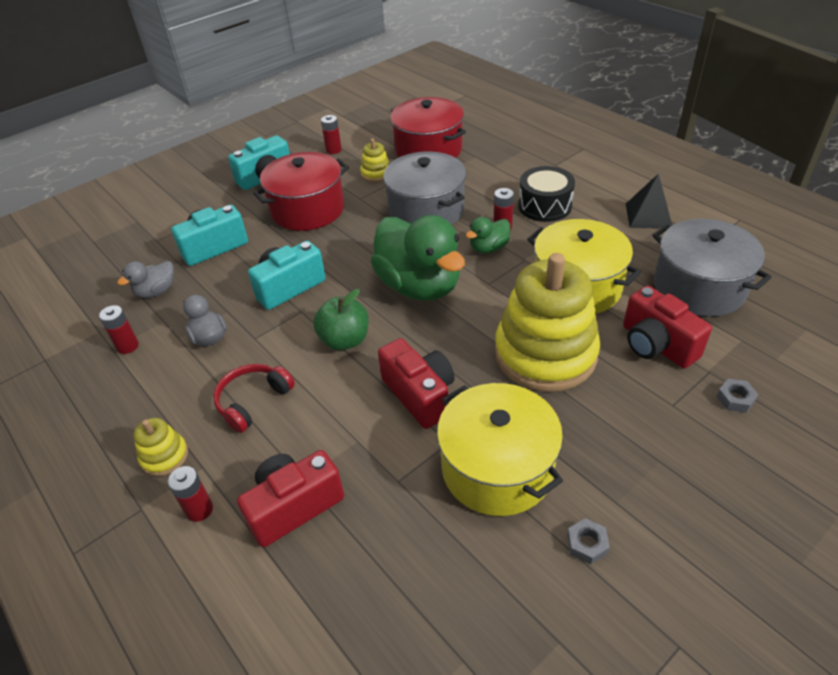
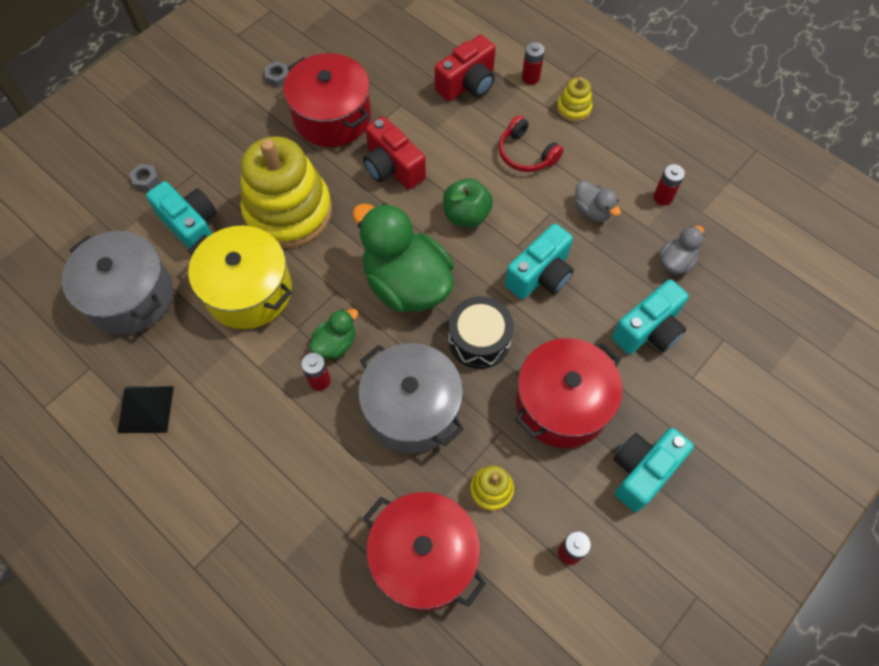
camera: 170 degrees right, 20 degrees up
red headphones [213,364,295,433] -> red headphones turned 105 degrees clockwise [499,115,563,172]
yellow pot [437,383,563,516] -> red pot [283,53,371,147]
black drum [518,166,575,222] -> black drum moved to [448,296,514,369]
red camera [623,285,712,368] -> turquoise camera [146,181,217,249]

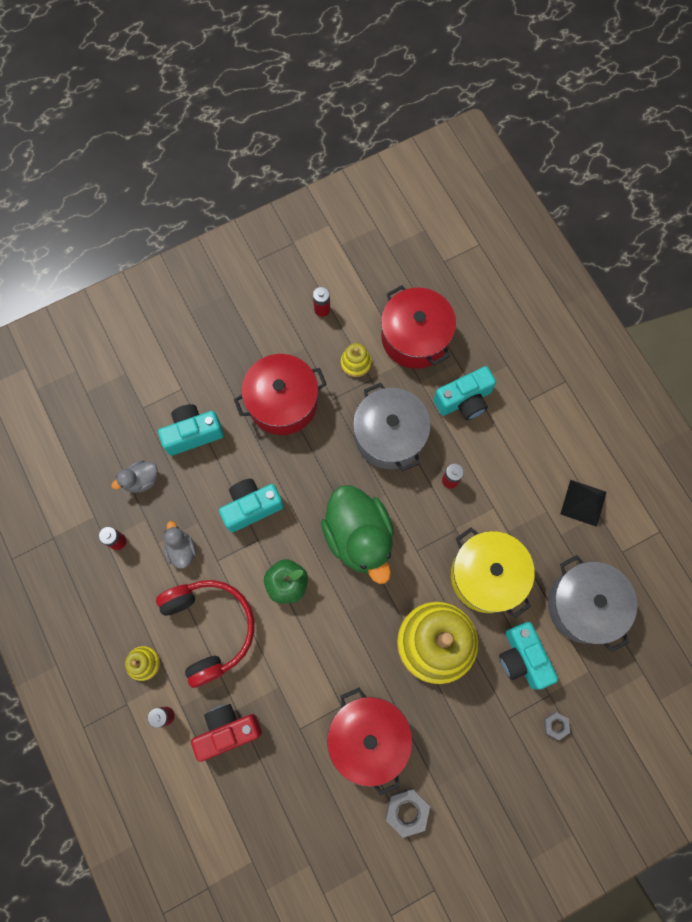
camera: 160 degrees left, 10 degrees up
grey nut [265,61,289,87] -> grey nut [385,788,430,838], size x1.66
green duck [310,309,358,359] -> none
red camera [363,116,426,189] -> none
black drum [448,296,514,369] -> none
red headphones [499,115,563,172] -> red headphones [156,580,255,688], size x1.75
turquoise camera [613,428,694,512] -> turquoise camera moved to [434,366,496,420]

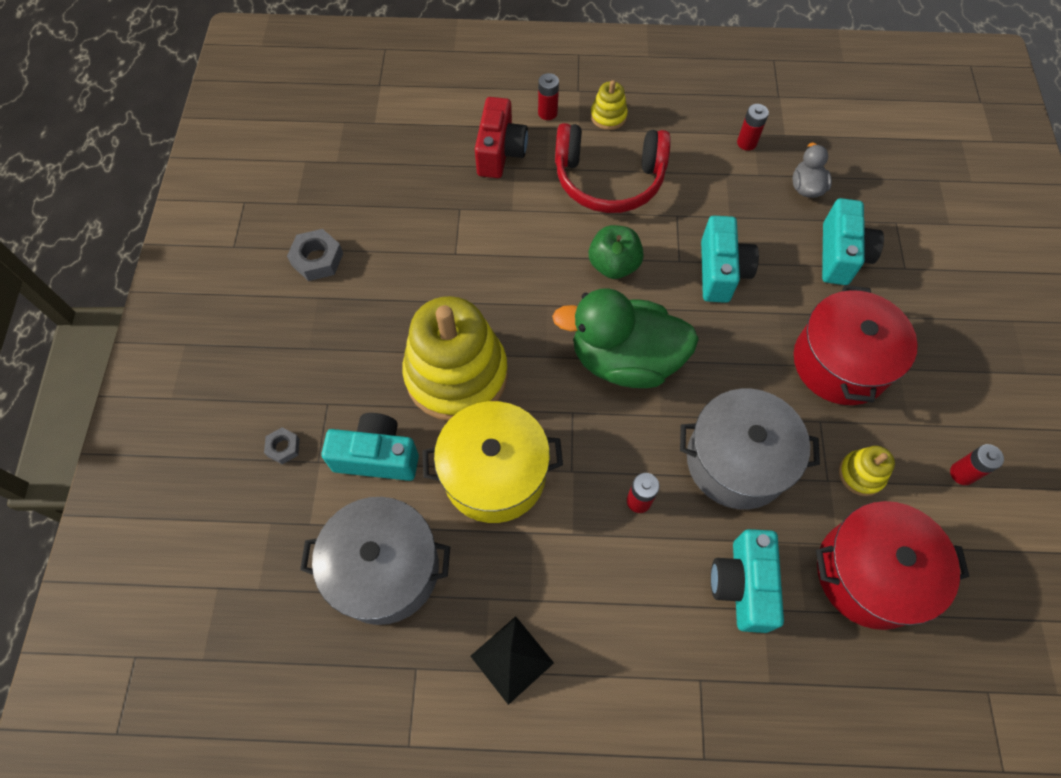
camera: 120 degrees right, 10 degrees down
grey duck [164,521,196,569] -> none
red pot [327,688,413,795] -> none

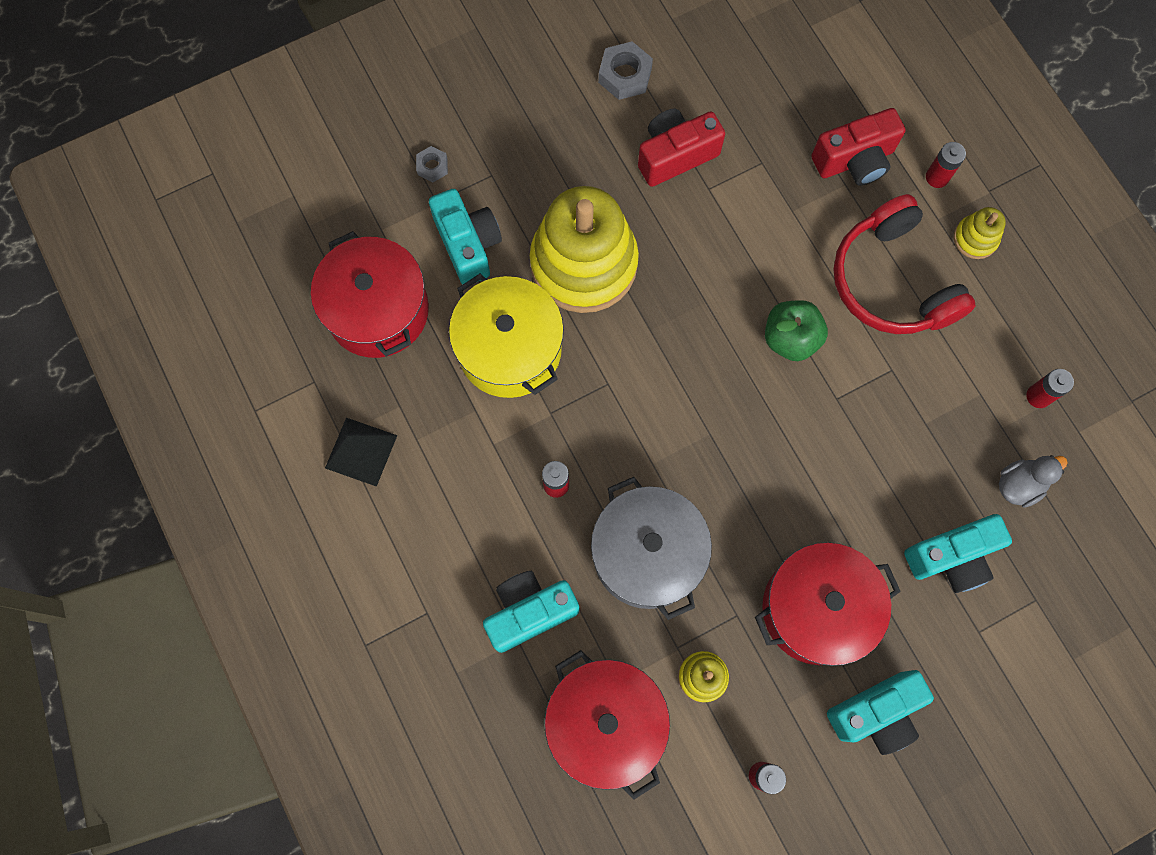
camera: 60 degrees right, 10 degrees up
grey pot [300,497,450,625] -> red pot [311,231,429,358]
green duck [552,288,699,388] -> none
turquoise camera [701,216,759,303] -> turquoise camera moved to [827,670,934,755]
none -> red camera [638,109,725,187]

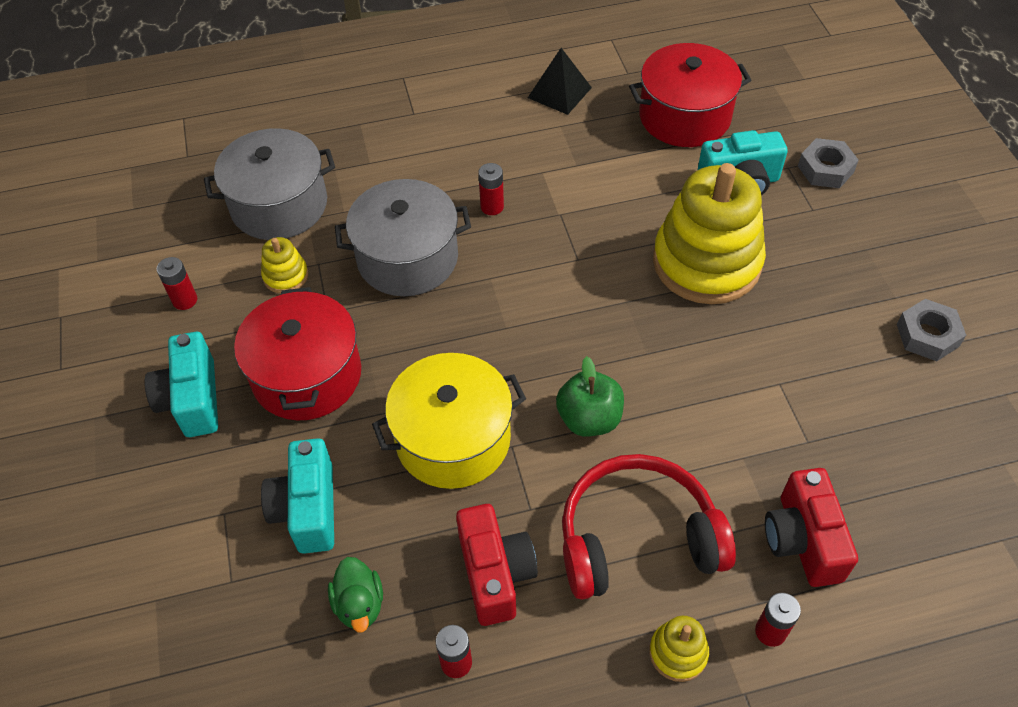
camera: 105 degrees right, 20 degrees down
grey nut [416,146,448,182] -> grey nut [798,138,859,188], size x1.66
yellow pot [449,274,564,398] -> yellow pot moved to [372,353,526,489]
turquoise camera [483,571,579,653] -> none
red pot [544,650,670,799] -> grey pot [204,128,335,240]
red camera [638,109,725,187] -> red camera moved to [456,504,538,626]
grey duck [999,455,1068,508] -> green duck [328,557,383,633]

